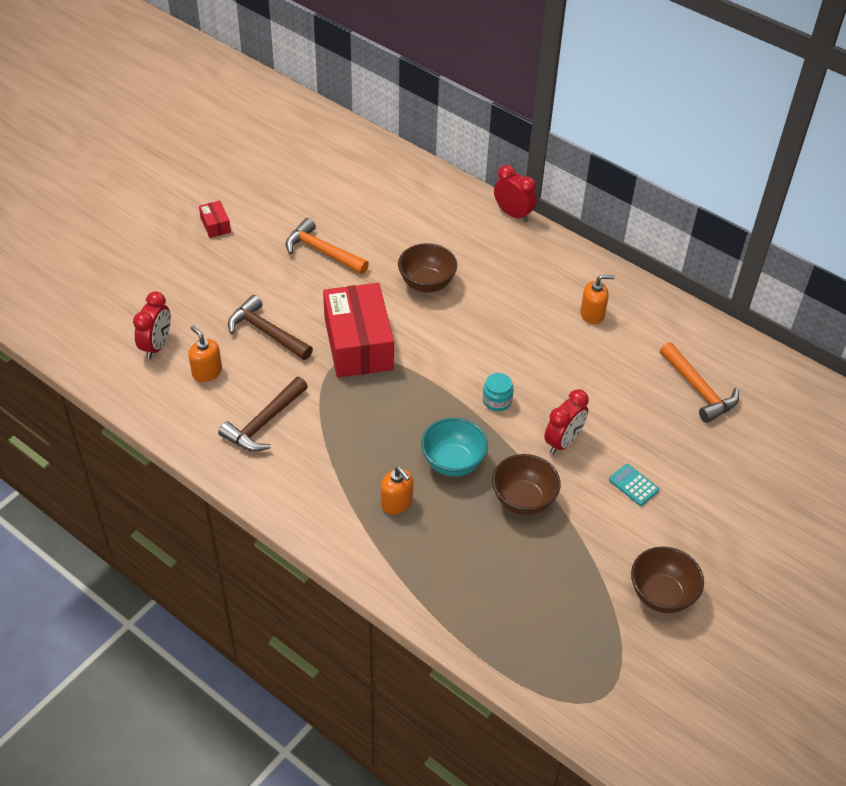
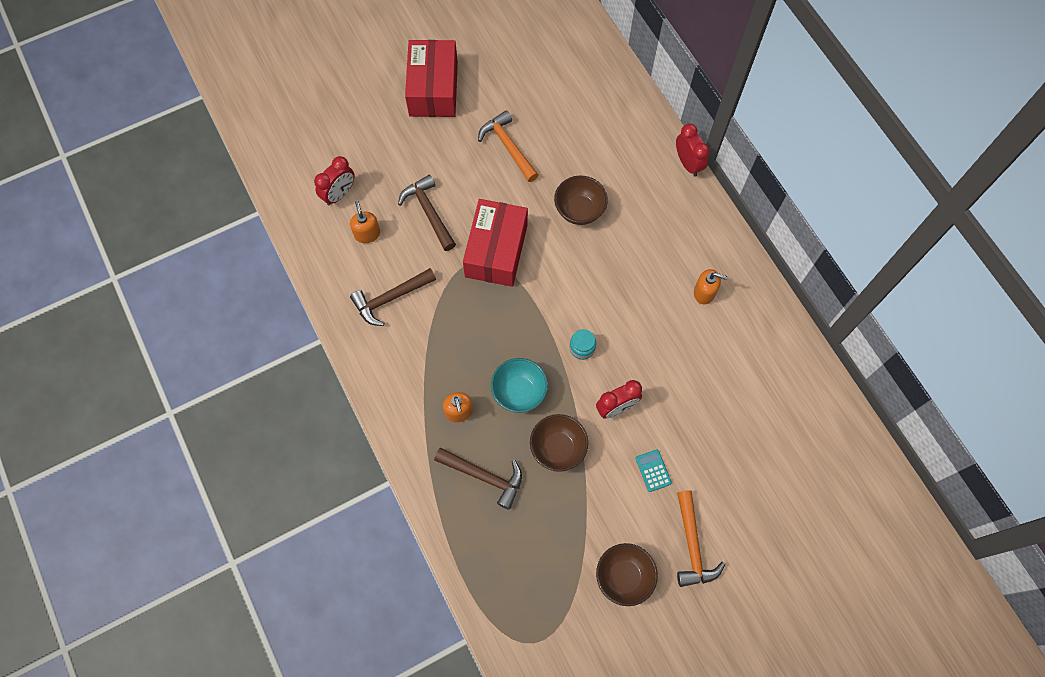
camera: 25 degrees right, 20 degrees up
red box [199,201,231,238] -> red box [405,40,458,117], size x2.36
orange hammer [660,342,739,423] -> orange hammer moved to [677,490,725,587]
none -> brown hammer [434,448,522,510]

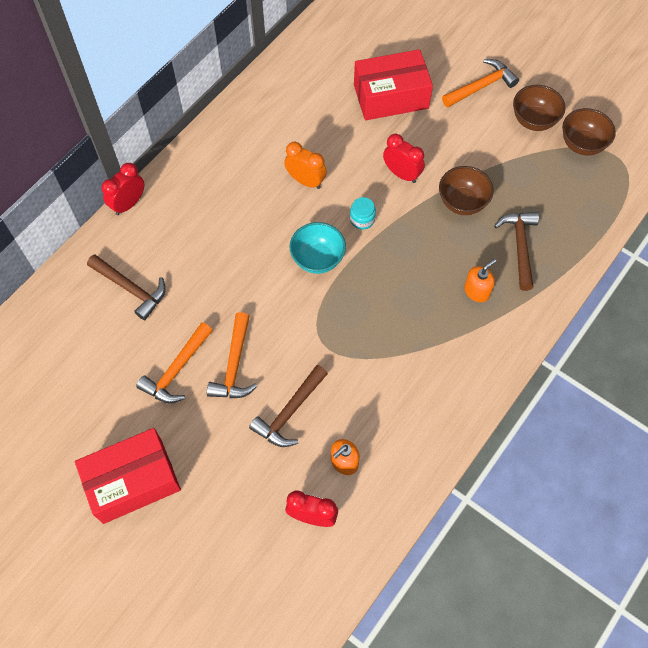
camera: 115 degrees left, 5 degrees down
brown hammer [350,268,436,326] -> brown hammer moved to [87,254,166,320]
red box [463,199,528,287] -> red box moved to [354,49,433,120]
turquoise bowl [491,358,548,413] -> turquoise bowl moved to [289,222,346,274]
brown bowl [554,175,608,225] -> brown bowl moved to [562,108,616,156]
turquoise calculator [635,449,672,492] -> none
orange soap dispenser [694,269,727,304] -> none
none -> orange hammer [207,312,258,398]
none -> orange clock [284,142,327,189]

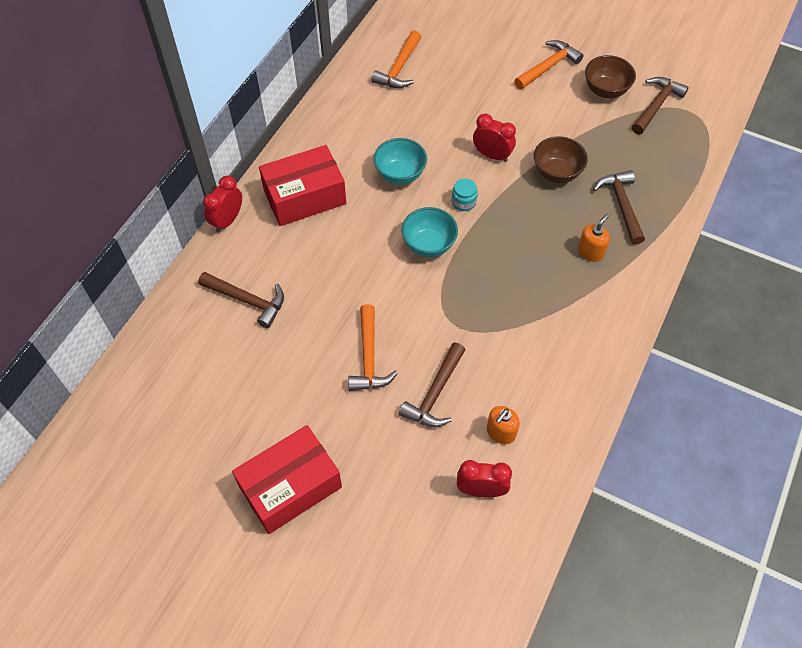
camera: 10 degrees left, 5 degrees down
orange hammer [136,322,213,403] -> orange hammer moved to [371,30,421,88]
orange clock [284,142,327,189] -> turquoise bowl [373,138,427,185]
red box [354,49,433,120] -> red box moved to [259,145,346,226]
brown bowl [562,108,616,156] -> brown hammer [632,77,689,134]

